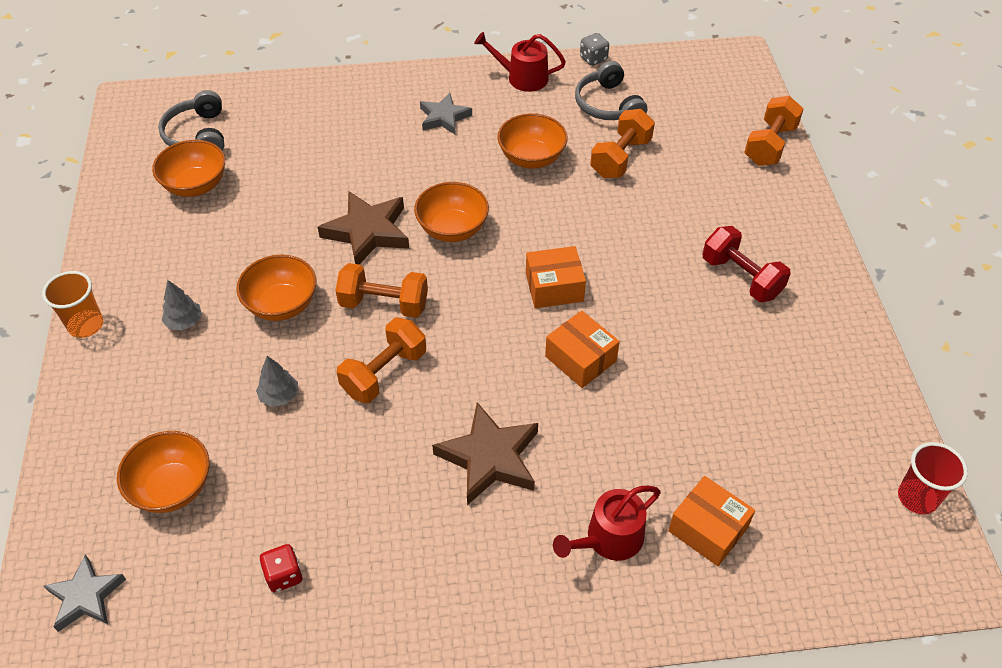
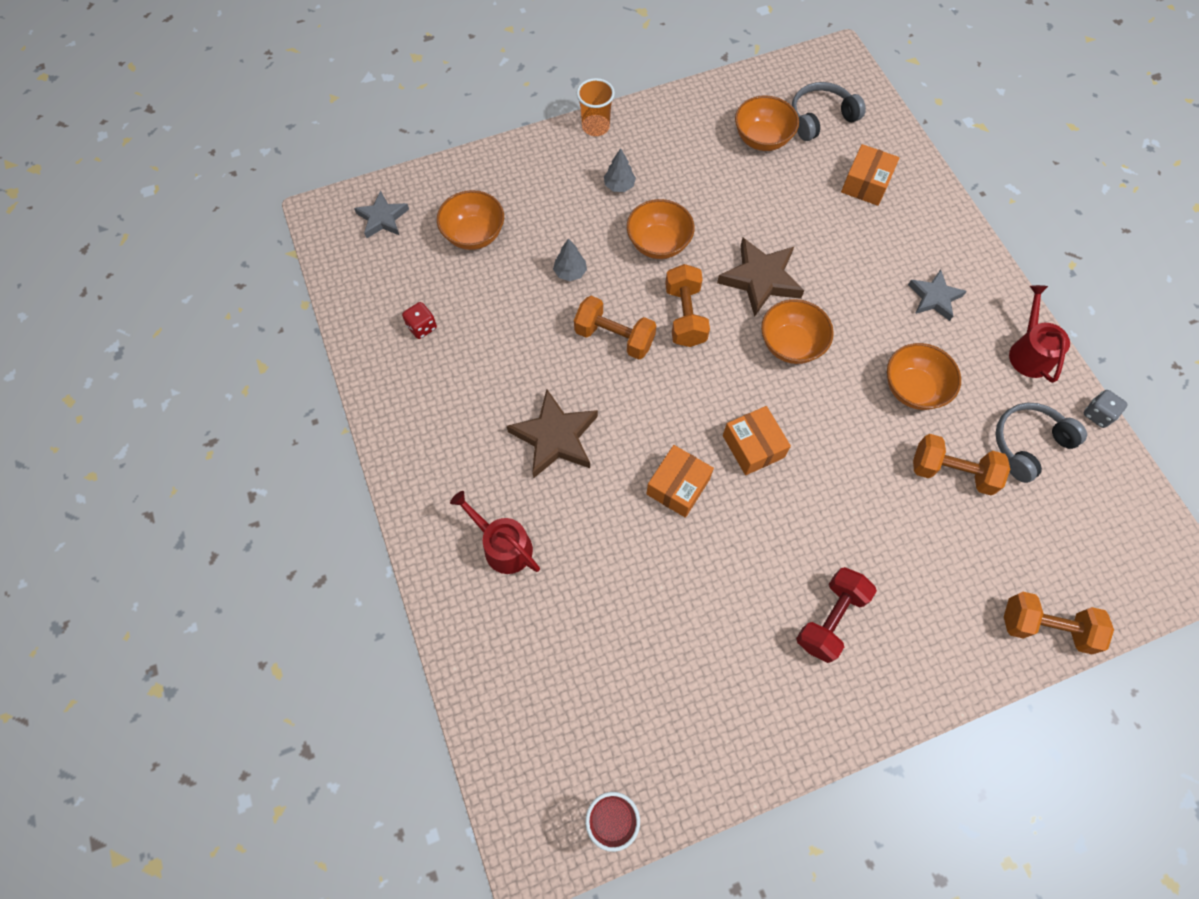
camera: 75 degrees right, 15 degrees up
orange box [668,476,755,566] -> orange box moved to [841,144,900,206]

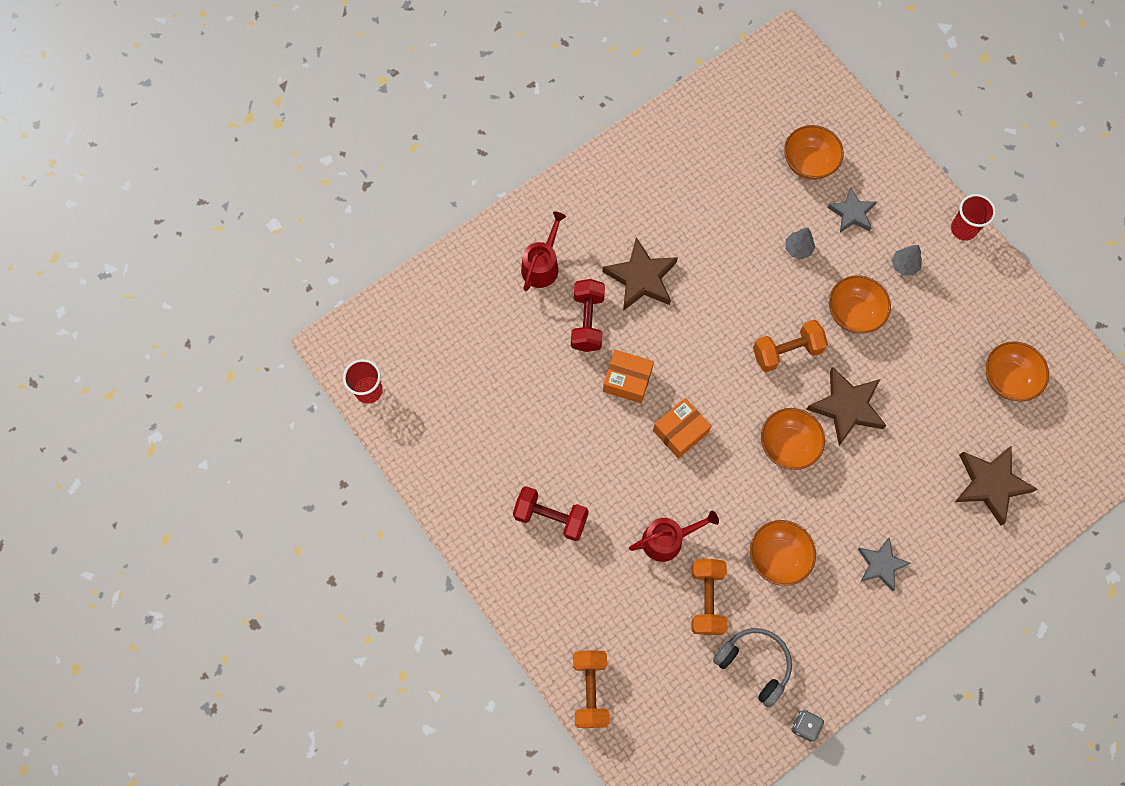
camera: 75 degrees right, 5 degrees up
grey star [354,191,409,238] -> grey star moved to [827,187,876,233]
red dice [402,302,437,339] -> none
orange dumbbell [574,296,656,359] -> none
orange cup [577,78,615,136] -> red cup [951,194,996,241]
grey headphones [792,82,866,141] -> none
orange box [841,144,900,206] -> brown star [955,446,1038,525]
red watering can [1009,285,1070,383] -> red watering can moved to [629,511,719,562]
none -> red dumbbell [571,279,605,352]

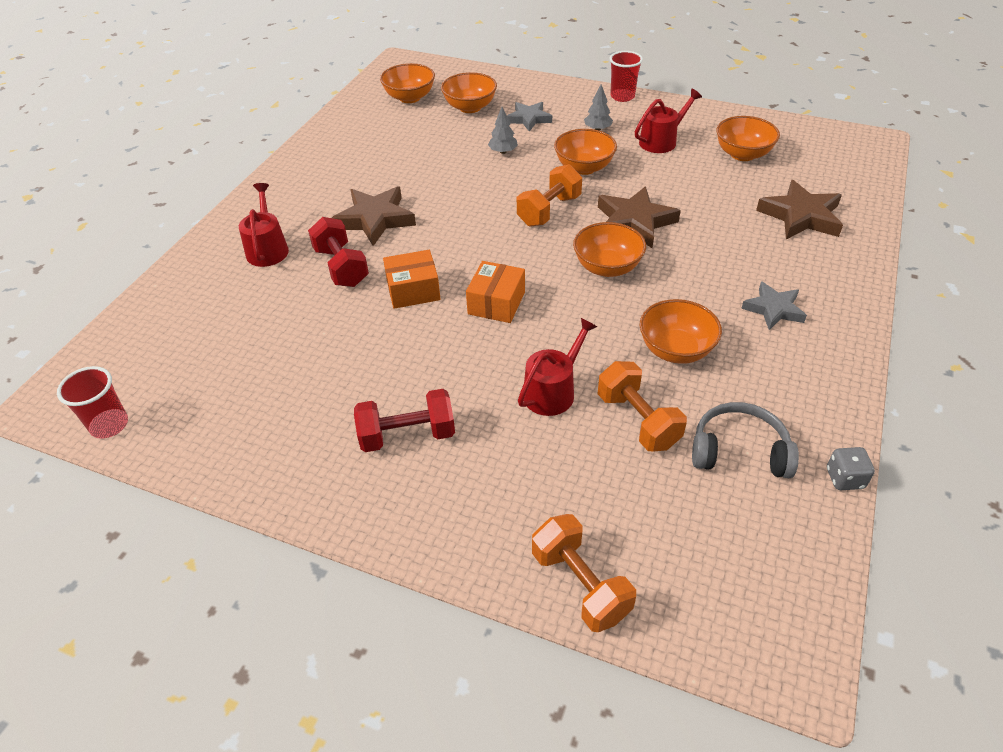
camera: 30 degrees left, 25 degrees down
none -> orange bowl [380,63,435,103]
none -> red watering can [635,89,702,153]

